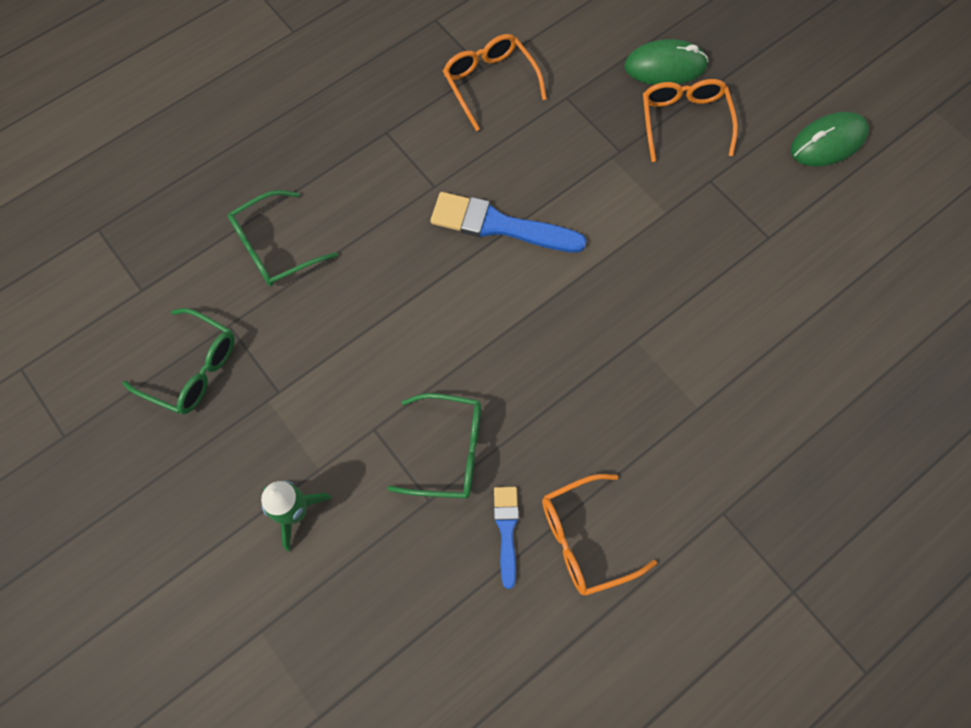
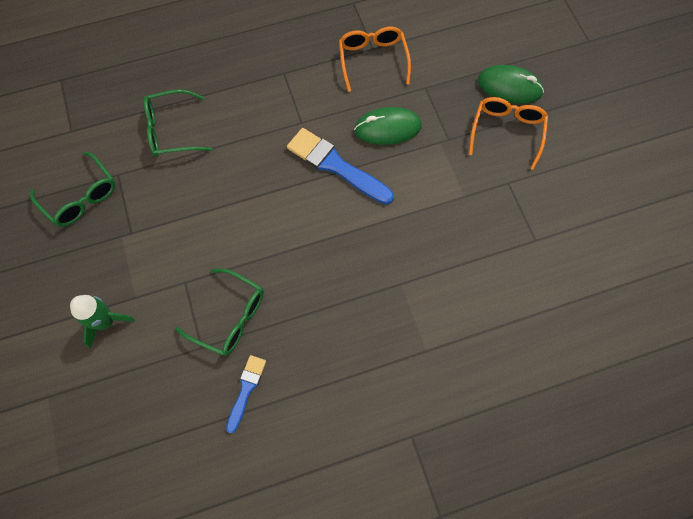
camera: 20 degrees right, 0 degrees up
orange glasses [542,474,657,596] -> none
green mouse [791,112,869,167] -> green mouse moved to [354,107,422,145]

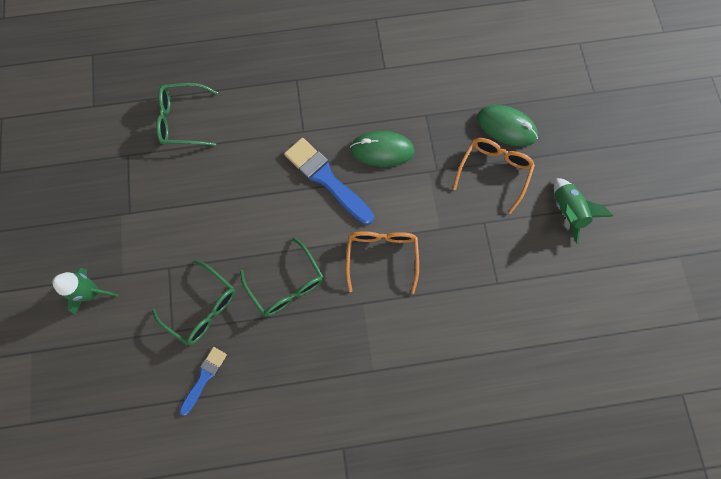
camera: 10 degrees right, 5 degrees up
green glasses [30,152,115,227] -> green glasses moved to [240,237,324,317]
orange glasses [339,27,411,92] -> orange glasses moved to [346,231,419,294]
none -> green rocket [554,178,613,244]

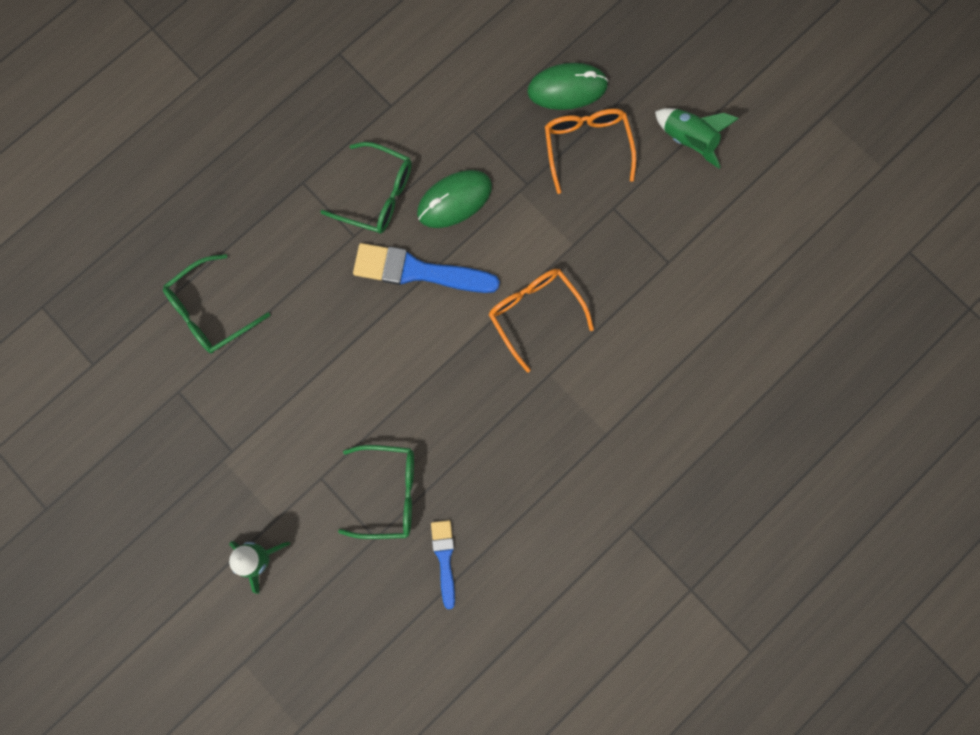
camera: 35 degrees left, 5 degrees up
green glasses [240,237,324,317] -> green glasses moved to [320,142,412,234]

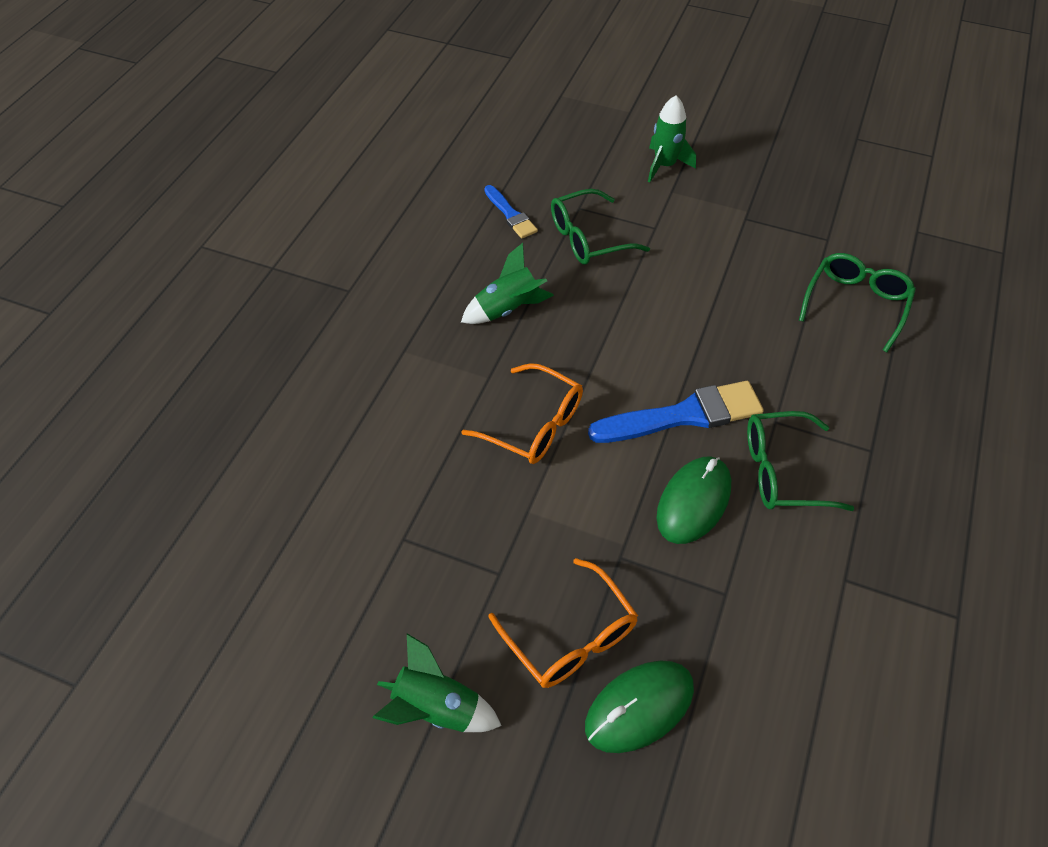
camera: 155 degrees right, 25 degrees down
none -> green rocket [461,243,554,324]

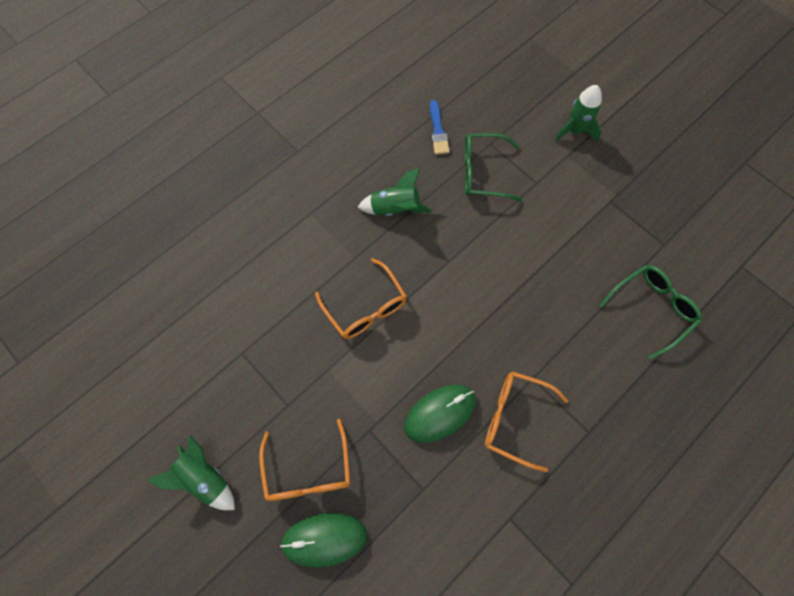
camera: 25 degrees right, 15 degrees up
blue brush [588,381,764,443] -> none
green glasses [747,411,854,511] -> orange glasses [485,371,568,472]

